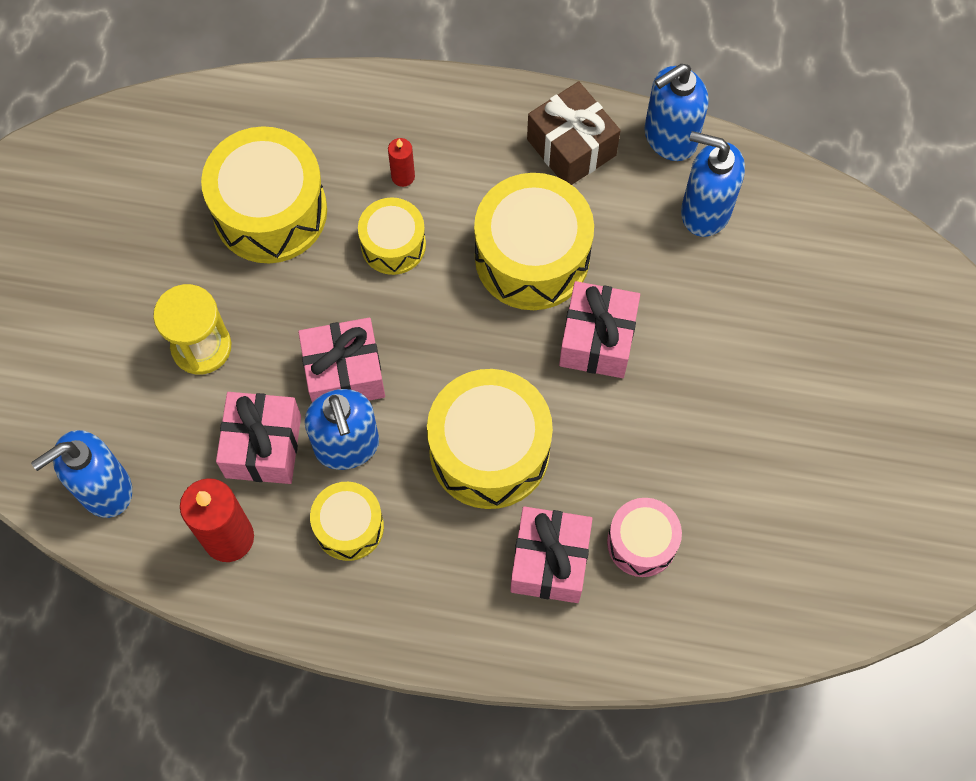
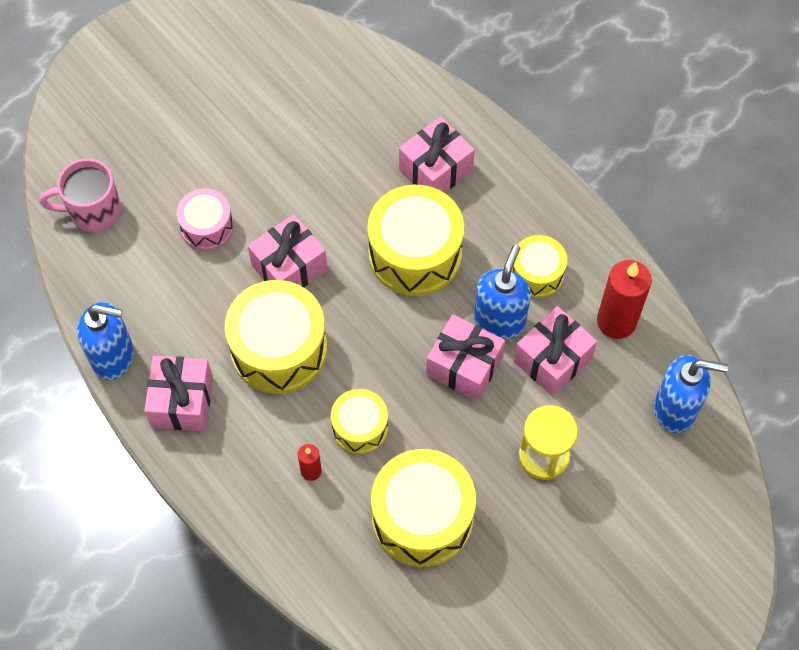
camera: 140 degrees left, 5 degrees down
brown gift [527,81,621,185] -> pink gift [144,356,213,431]
pink drum [607,498,682,577] -> pink drum moved to [177,188,234,251]
blue soap dispenser [681,131,745,237] -> none
none -> pink mug [39,159,121,232]

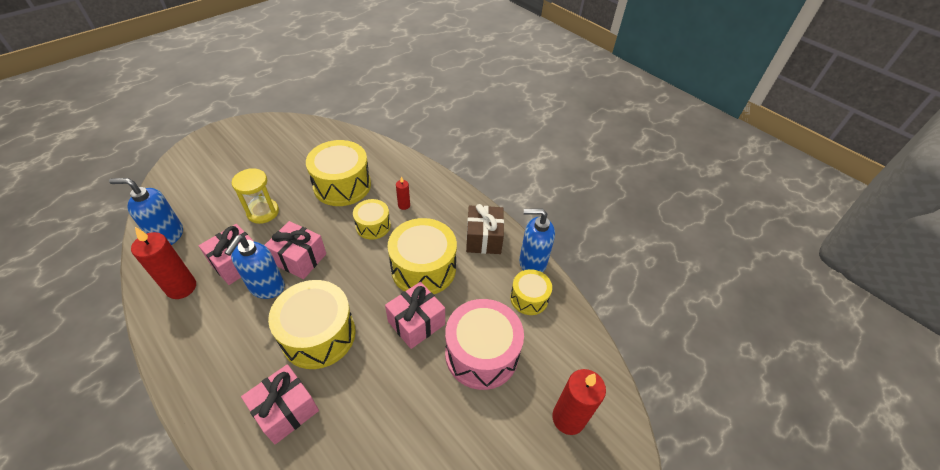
camera: 175 degrees right, 15 degrees down
pink mug [39,159,121,232] -> none
pink gift [144,356,213,431] -> brown gift [466,204,504,254]
pink drum [177,188,234,251] -> pink drum [445,299,524,390], size x1.76
yellow drum [512,235,567,298] -> yellow drum moved to [510,269,552,315]
none -> red candle [552,369,606,435]

